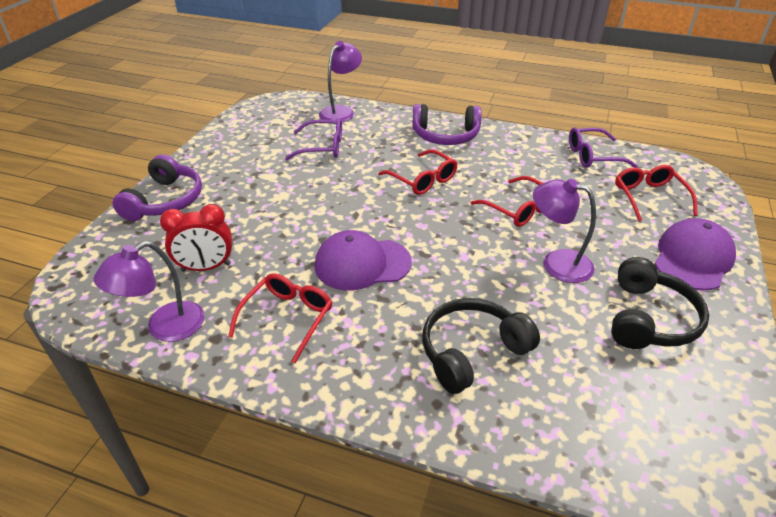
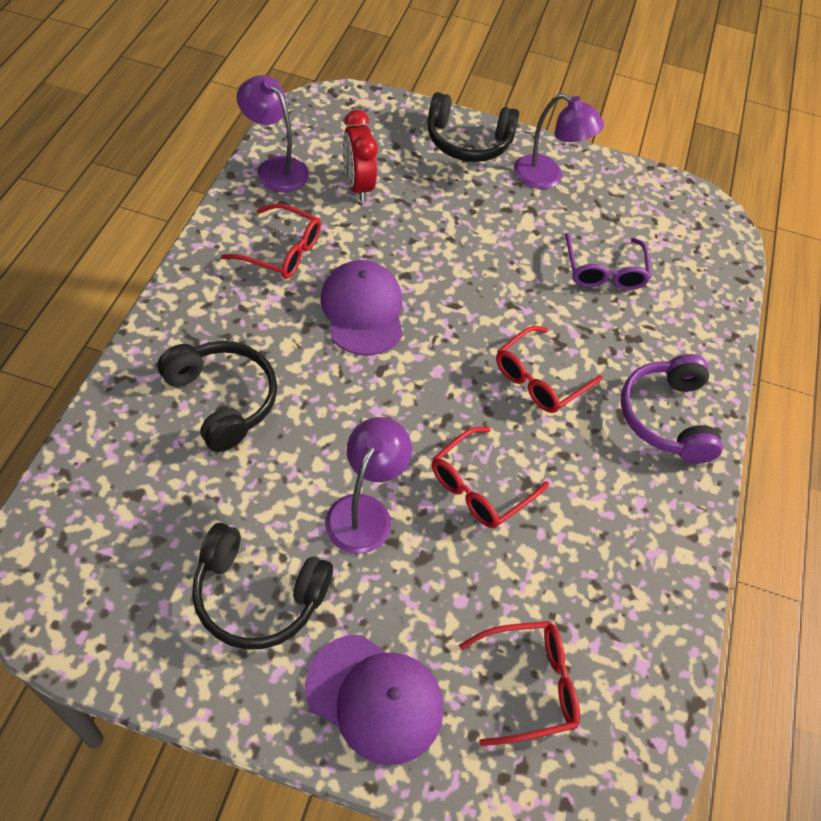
camera: 80 degrees right, 15 degrees up
purple headphones [113,154,202,221] -> black headphones [428,92,519,162]
purple lamp [319,41,362,122] -> purple lamp moved to [514,94,604,189]
purple glasses [569,127,638,168] -> none

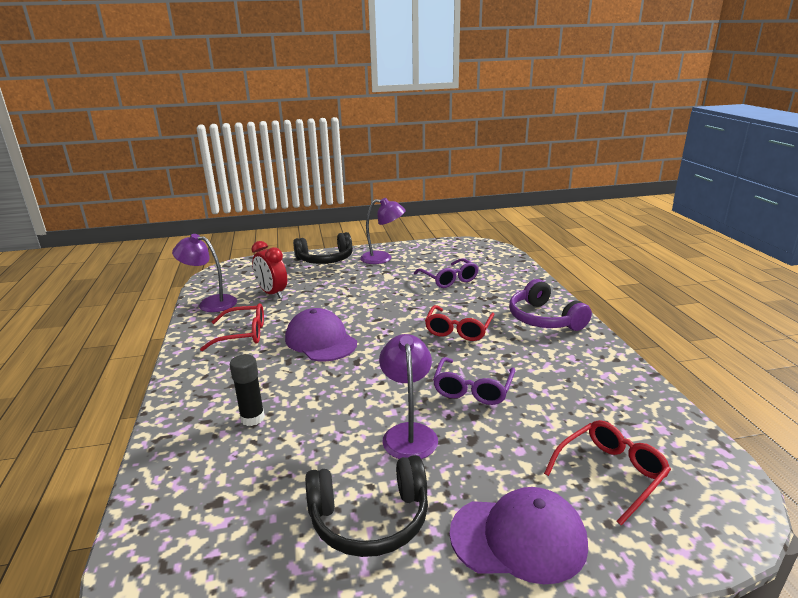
camera: 20 degrees left, 30 degrees down
black headphones [157,341,277,452] -> black glue stick [230,354,265,426]
red glasses [432,427,549,528] -> purple glasses [433,357,515,405]

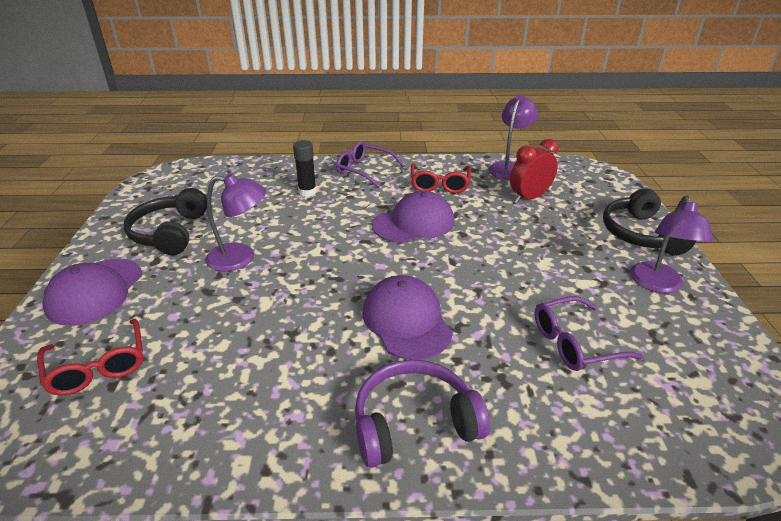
camera: 100 degrees right, 10 degrees up
red glasses [425,305,495,341] -> purple cap [362,275,453,360]
purple glasses [433,357,515,405] -> purple glasses moved to [336,141,405,188]

